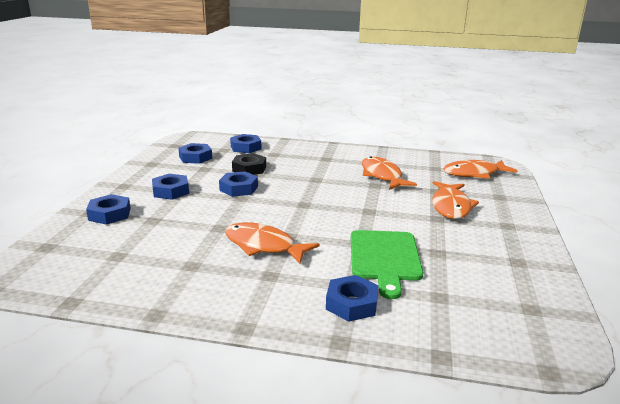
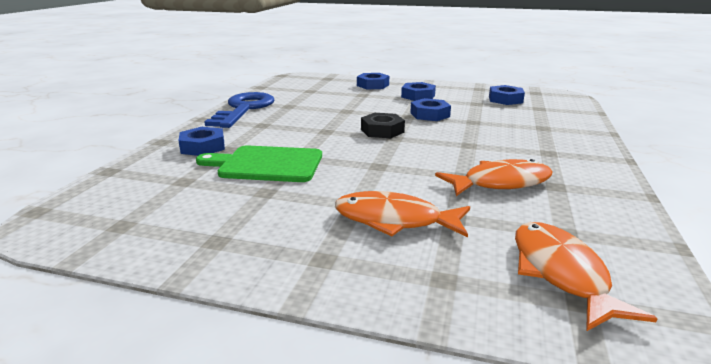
camera: 95 degrees right, 0 degrees up
orange fish [225,222,320,264] -> none
blue nut [230,134,261,153] -> none
black nut [232,153,266,175] -> black nut moved to [361,113,405,138]
none -> blue key [204,92,274,128]

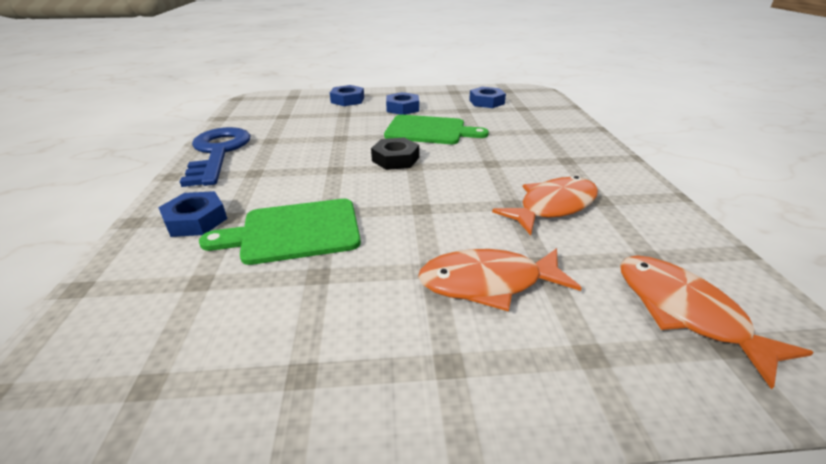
camera: 20 degrees left, 10 degrees up
blue nut [410,98,451,121] -> green cutting board [384,115,489,144]

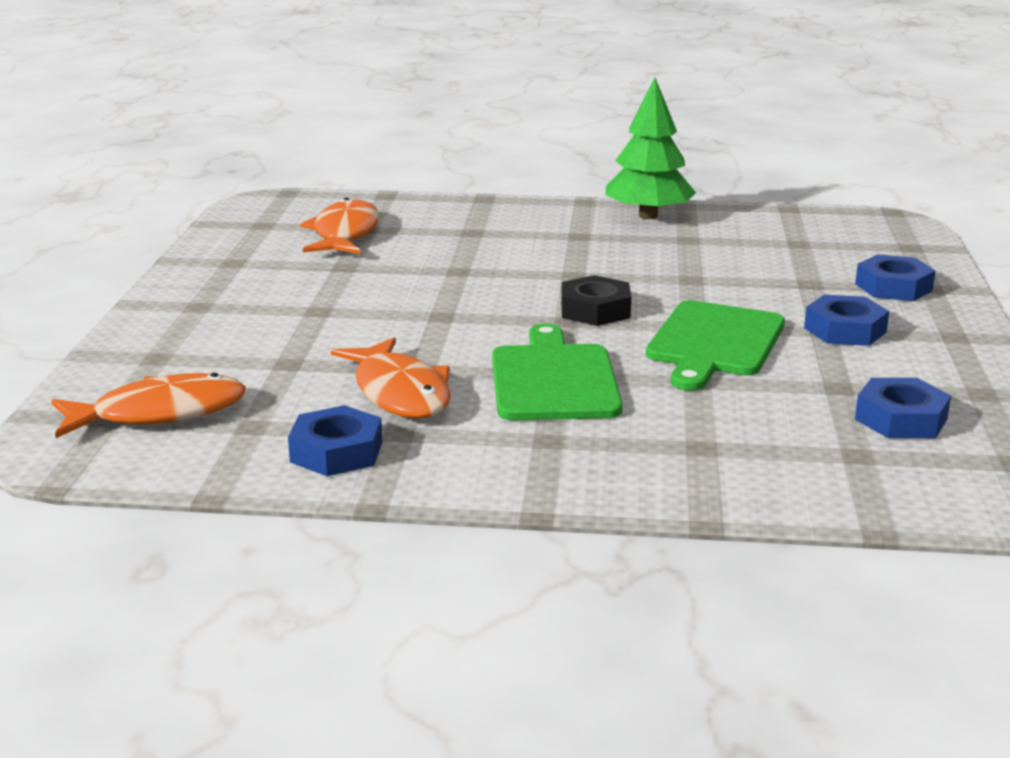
camera: 100 degrees right, 10 degrees down
blue nut [158,191,227,237] -> blue nut moved to [288,405,382,476]
blue key [180,127,251,187] -> green tree [605,78,696,219]
green cutting board [199,199,361,265] -> green cutting board moved to [492,324,622,420]
orange fish [418,248,582,312] -> orange fish moved to [300,198,379,254]

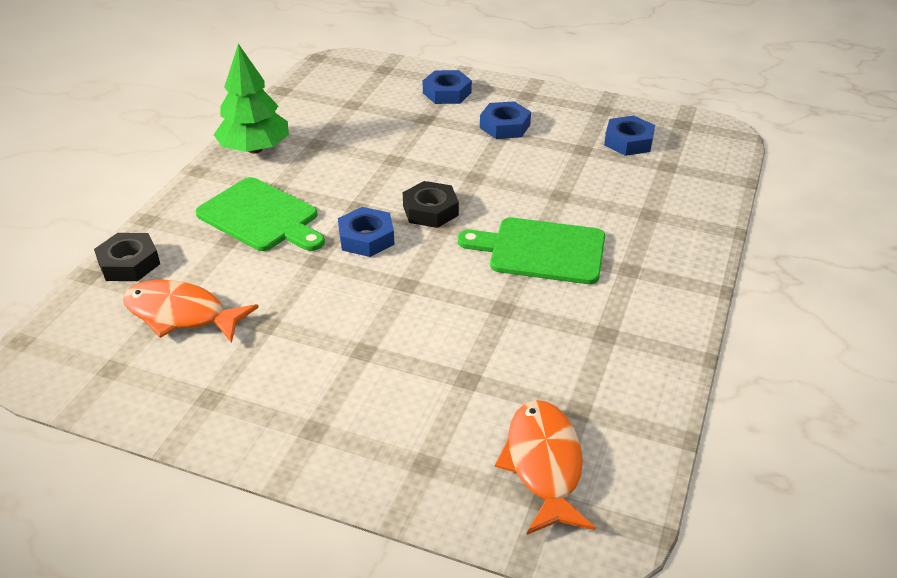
camera: 75 degrees left, 15 degrees up
blue nut [288,405,382,476] -> blue nut moved to [338,207,395,257]
orange fish [331,337,451,418] -> none
green cutting board [646,300,785,391] -> green cutting board moved to [195,177,325,251]
none -> black nut [94,233,160,281]

